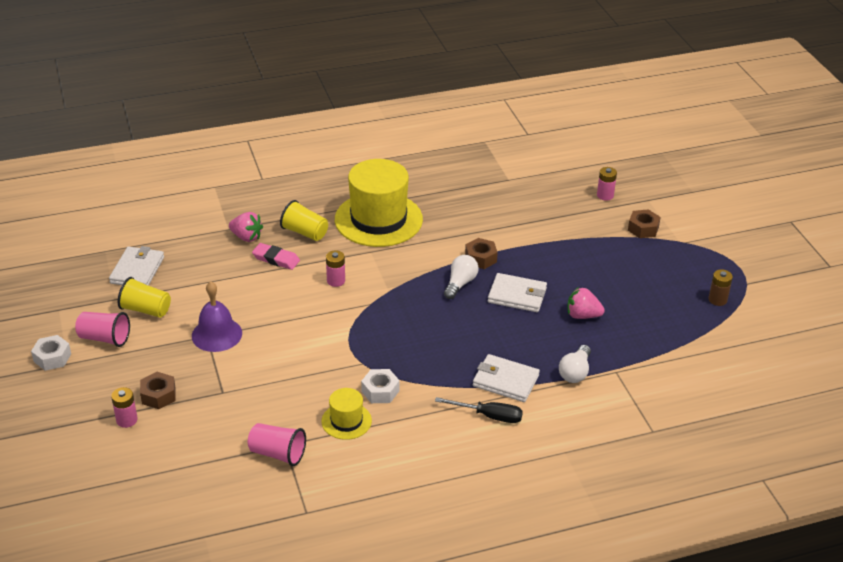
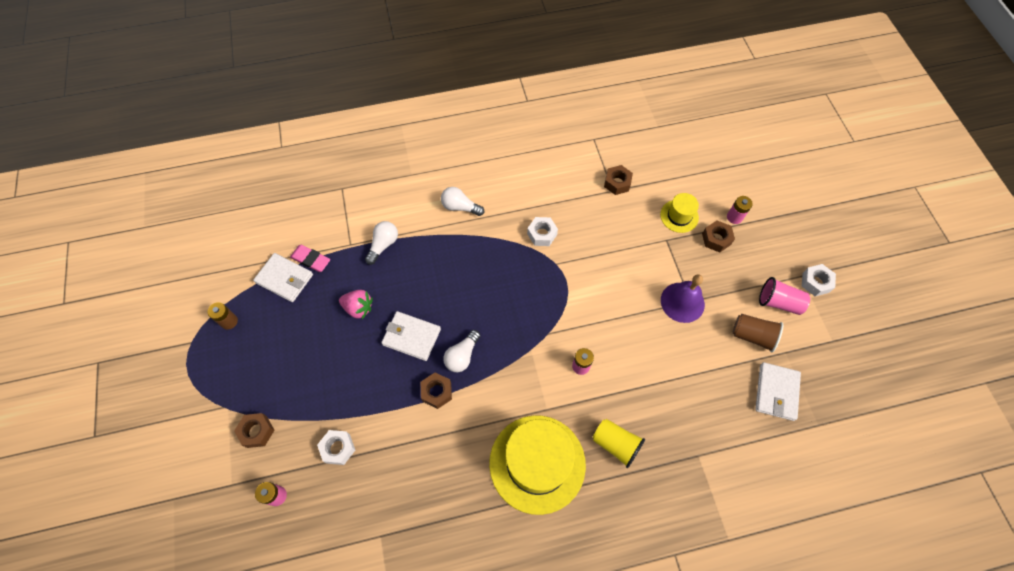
camera: 175 degrees left, 25 degrees up
yellow cup [117,277,171,318] -> brown cup [733,314,783,352]
pink strawberry [229,212,263,242] -> none
pink cup [248,423,306,466] -> brown nut [604,165,633,195]
pink eraser [252,243,300,270] -> pink eraser moved to [290,245,331,272]
yellow hat [321,388,372,440] -> yellow hat moved to [660,193,699,233]
black screwdriver [435,397,523,423] -> white light bulb [441,187,484,216]
white wallet [473,354,540,402] -> white wallet moved to [253,253,313,302]
none -> white nut [317,430,355,465]

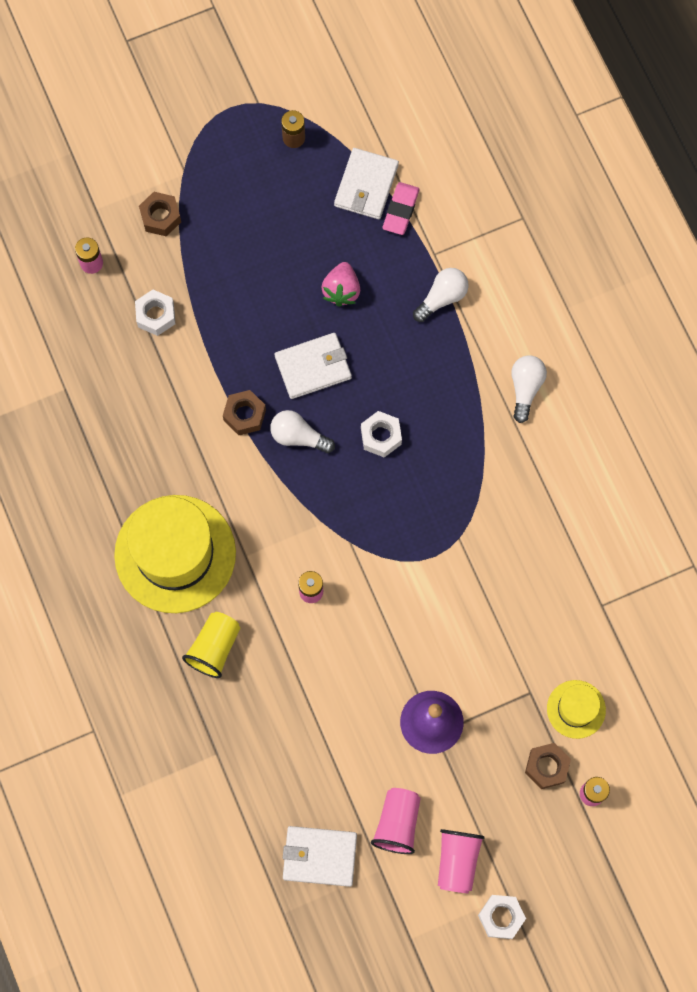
camera: 80 degrees right, 10 degrees up
white light bulb [365,221,398,265] -> white light bulb turned 60 degrees counterclockwise [413,268,469,322]
white wallet [381,311,441,361] -> white wallet turned 60 degrees clockwise [275,333,352,399]
white nut [527,217,558,246] -> white nut moved to [361,411,402,457]
brown nut [604,165,633,195] -> none
brown cup [733,314,783,352] -> pink cup [371,788,421,854]

